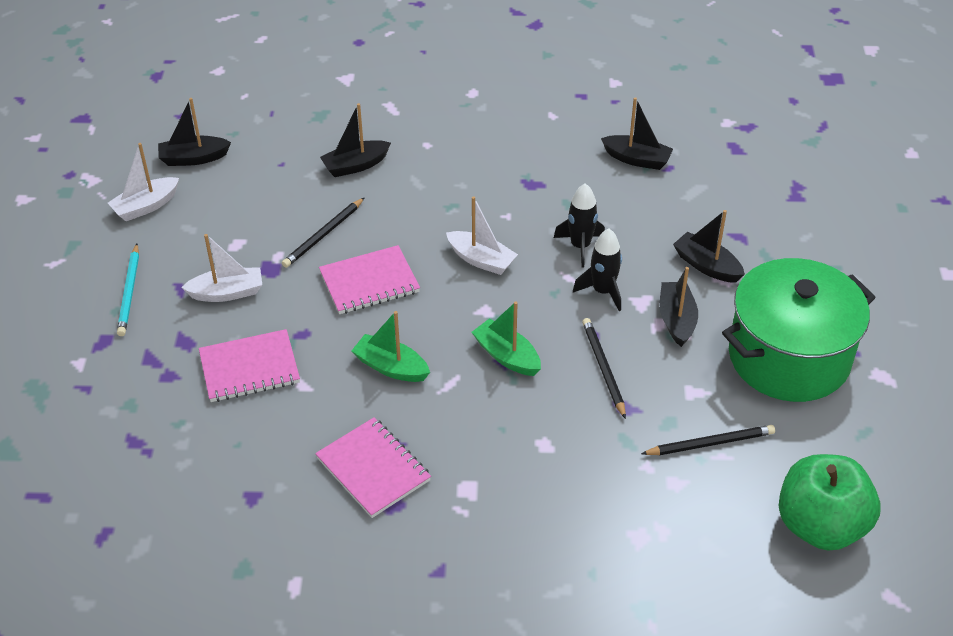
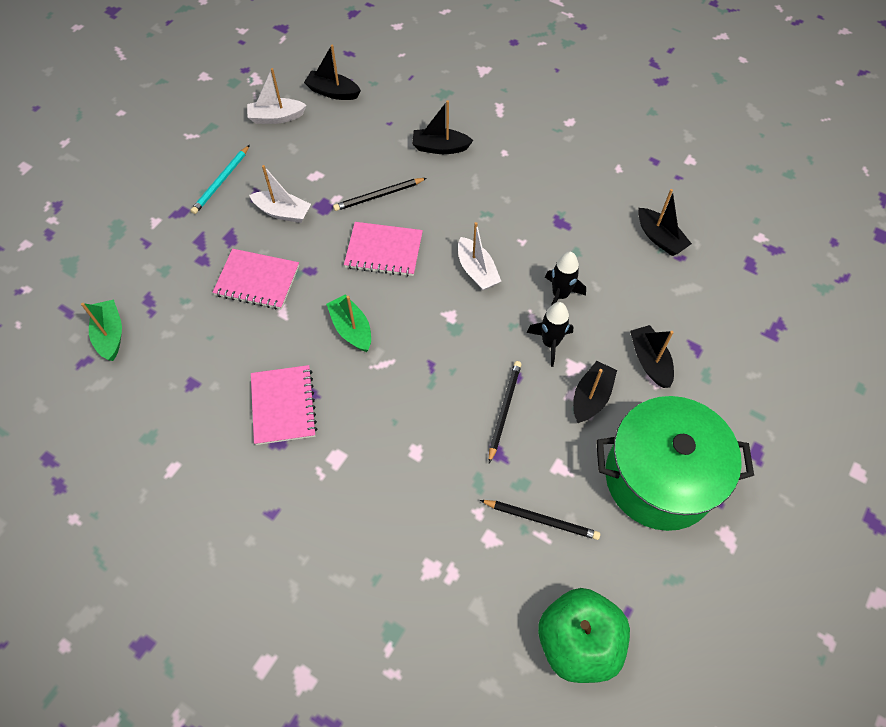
camera: 30 degrees right, 15 degrees up
green boat [471,301,541,376] -> green boat moved to [81,300,122,361]

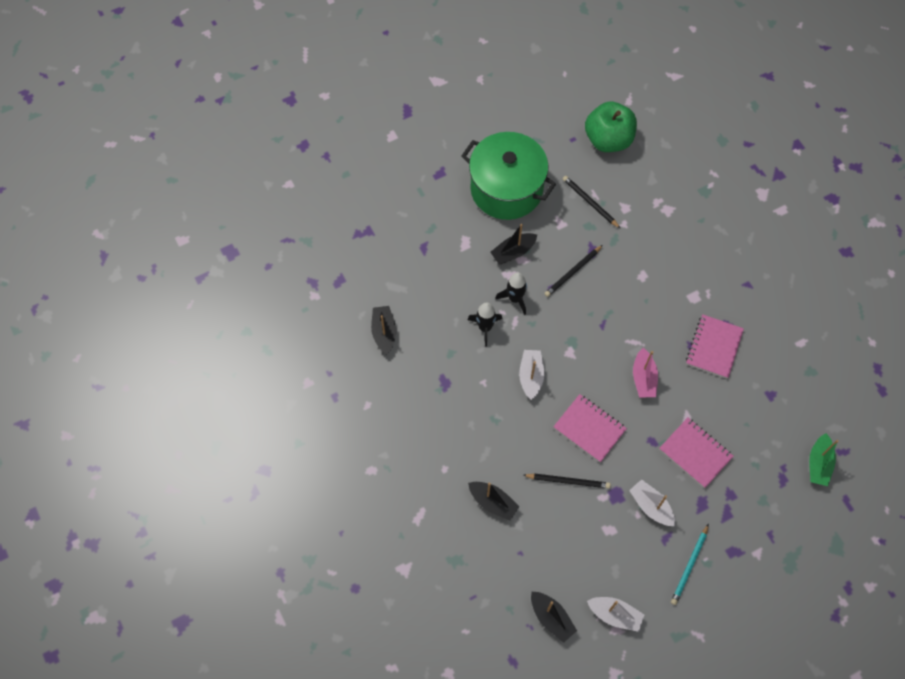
camera: 150 degrees left, 5 degrees up
turquoise pencil [191,145,250,214] -> turquoise pencil turned 150 degrees clockwise [671,524,709,605]
green boat [326,295,371,352] -> pink boat [633,348,658,398]
black boat [630,325,674,388] -> none

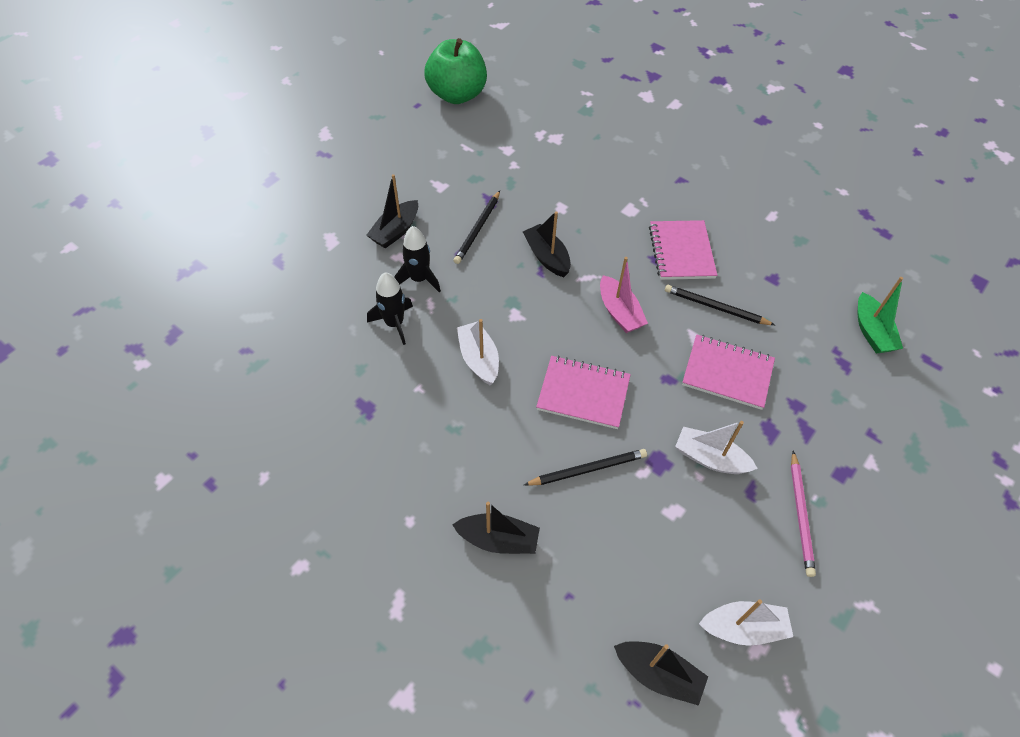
camera: 25 degrees left, 10 degrees down
black boat [371,306,396,354] -> black boat moved to [523,211,571,277]
green pot [461,132,556,220] -> none
black pencil [563,176,621,229] -> black pencil moved to [665,285,775,325]
turquoise pencil [671,524,709,605] -> pink pencil [791,451,816,577]

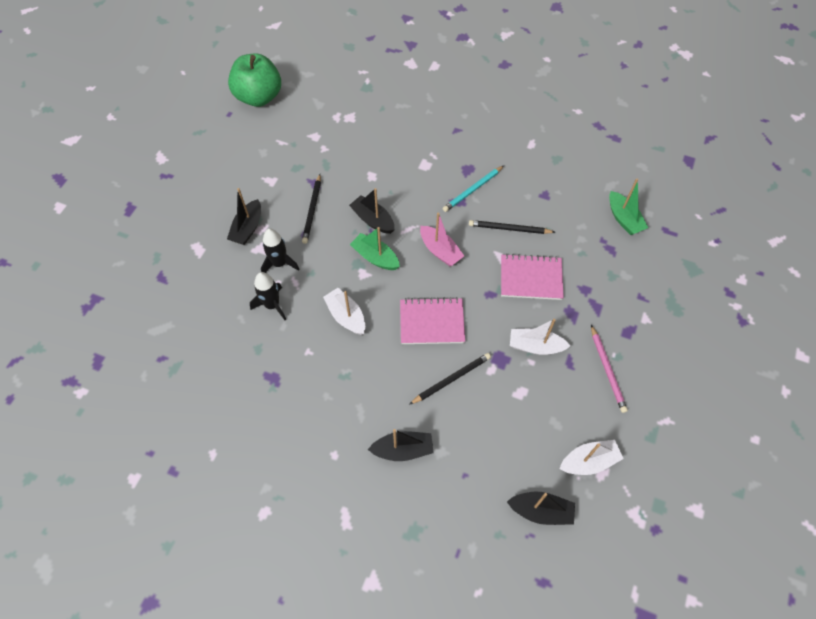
camera: 15 degrees left, 5 degrees up
pink notebook [649,220,717,280] -> turquoise pencil [443,166,504,212]
none -> green boat [350,227,400,270]

